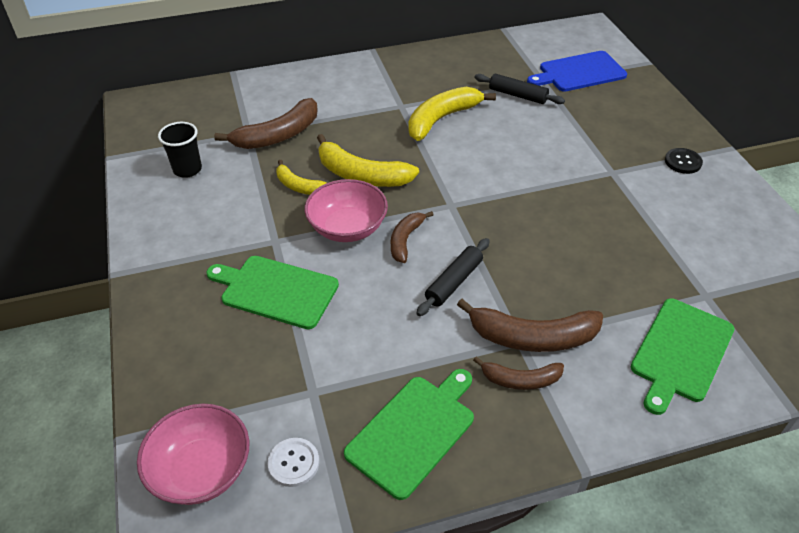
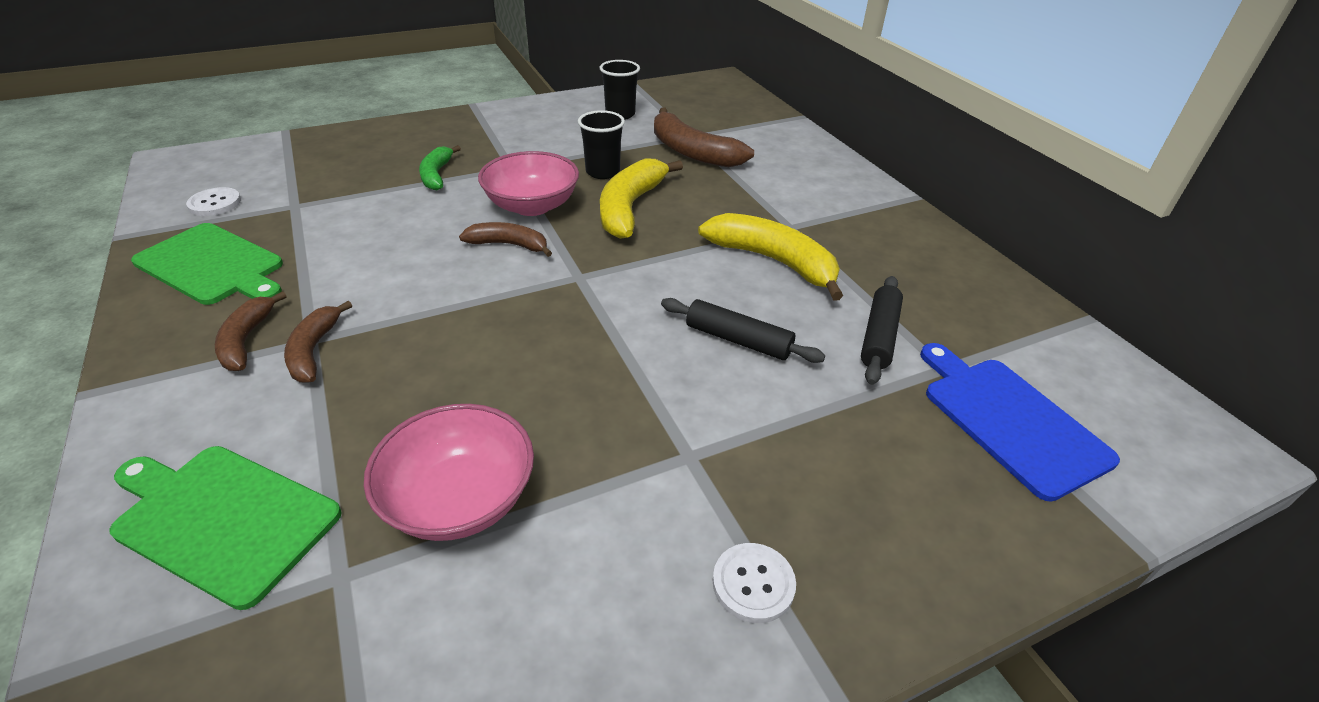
camera: 80 degrees right, 5 degrees down
pink bowl [137,404,249,505] -> pink bowl moved to [364,404,534,541]
green cutting board [207,256,339,329] -> green banana [419,145,461,191]
yellow banana [276,160,327,195] -> black cup [578,110,625,179]
black rolling pin [416,238,490,316] -> black rolling pin moved to [661,298,825,363]
brown banana [457,299,603,352] -> brown banana [284,301,352,383], size x0.59
black button [665,148,703,174] -> white button [713,543,796,623]

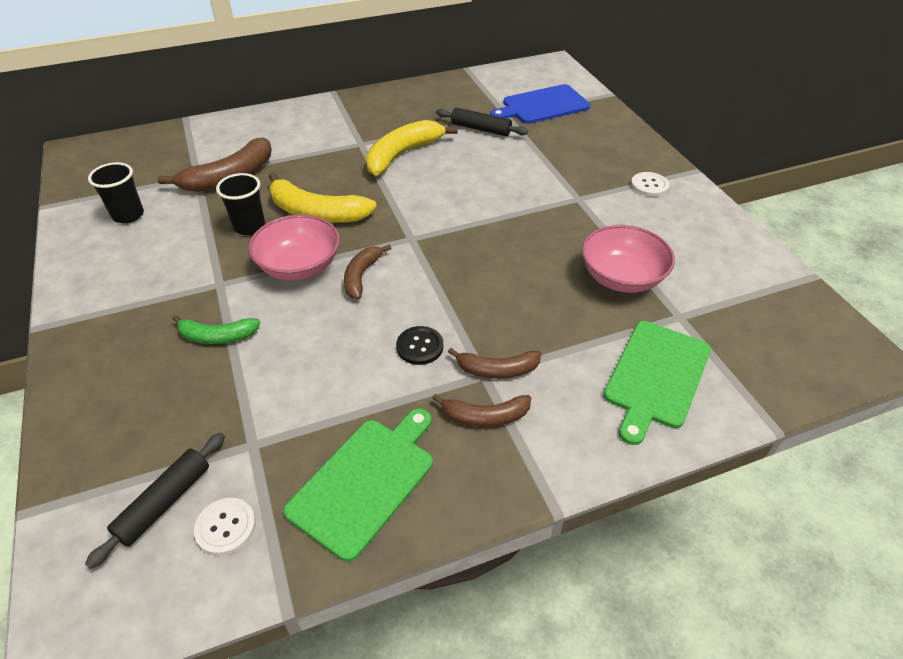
camera: 85 degrees left, 5 degrees up
black rolling pin [661,298,825,363] -> black rolling pin moved to [85,433,225,569]
none -> black button [396,326,443,365]

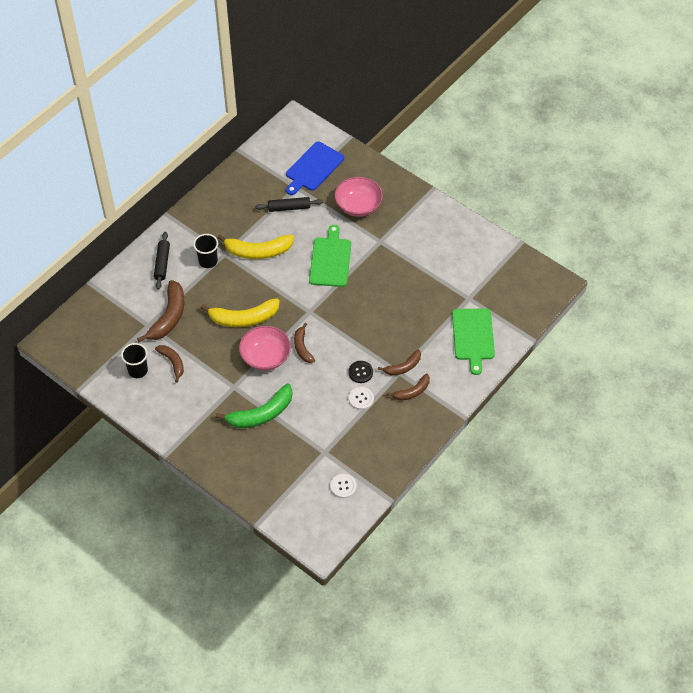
camera: 30 degrees left, 10 degrees up
black rolling pin [85,433,225,569] -> black rolling pin moved to [154,232,170,290]
green banana [172,315,261,344] -> green banana [215,383,293,428], size x1.69
black cup [216,173,265,235] -> black cup moved to [193,234,218,268]
green cutting board [284,408,433,562] -> green cutting board moved to [309,225,351,287]
yellow banana [366,120,458,176] -> yellow banana turned 105 degrees counterclockwise [217,235,294,259]
pink bowl [582,225,675,293] -> pink bowl moved to [335,177,383,217]
white button [631,172,669,197] -> white button moved to [349,387,374,410]
none -> brown banana [155,345,184,383]

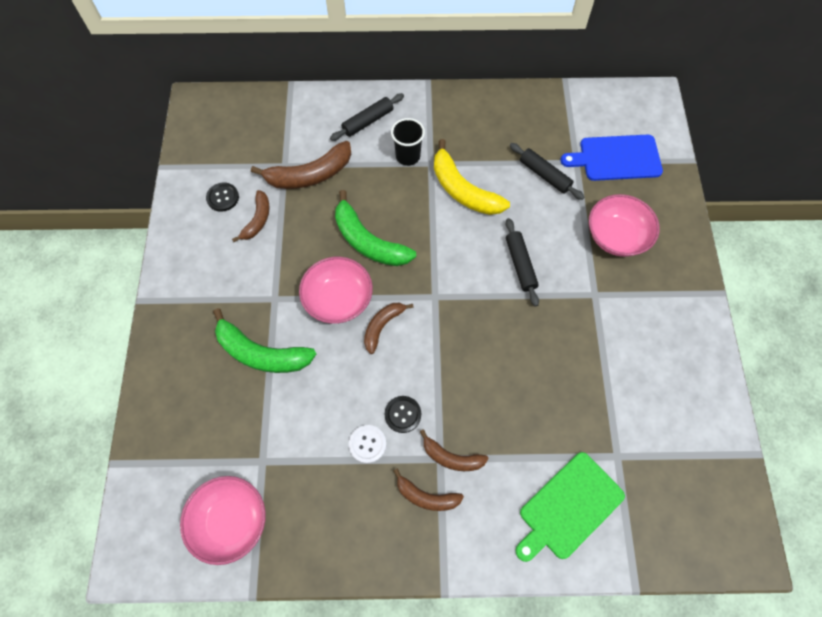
camera: 50 degrees right, 10 degrees up
black cup [121,343,148,378] -> black button [206,182,239,212]
yellow banana [201,298,279,327] -> green banana [335,190,416,266]
green cutting board [309,225,351,287] -> black rolling pin [506,218,539,307]
white button [330,474,357,498] -> pink bowl [180,476,266,565]

